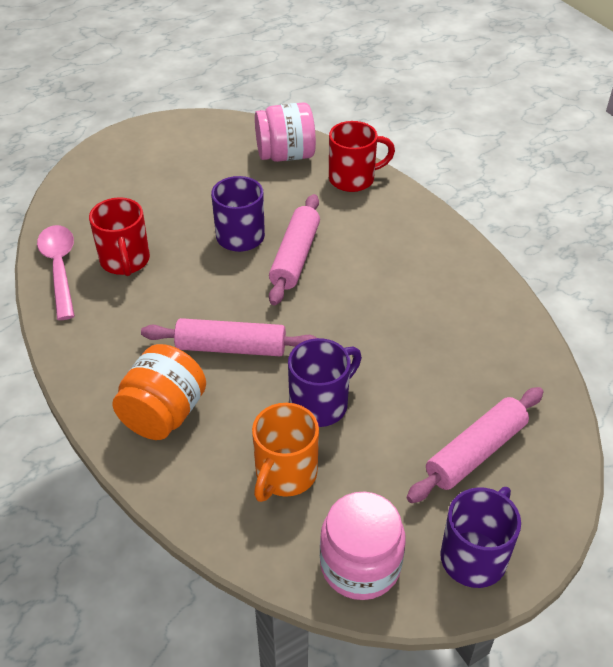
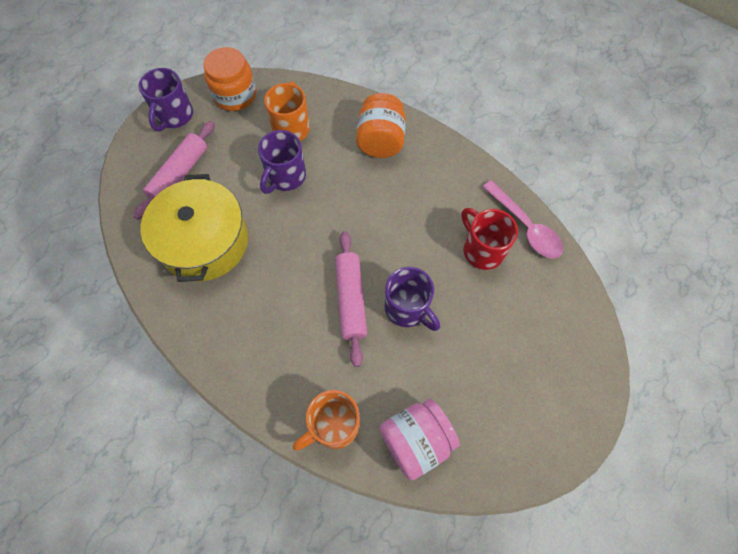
camera: 160 degrees right, 20 degrees up
pink rolling pin [141,318,317,356] -> none
pink jar [320,492,406,600] -> orange jar [204,47,256,111]
red mug [329,121,395,192] -> orange mug [293,390,360,451]
none -> yellow pot [141,174,248,282]

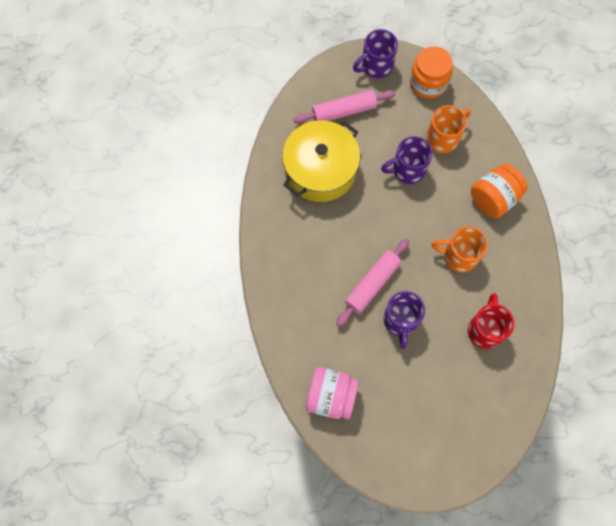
camera: 45 degrees right, 5 degrees up
orange mug [293,390,360,451] -> orange mug moved to [431,226,488,273]
pink spoon [483,180,563,258] -> none

